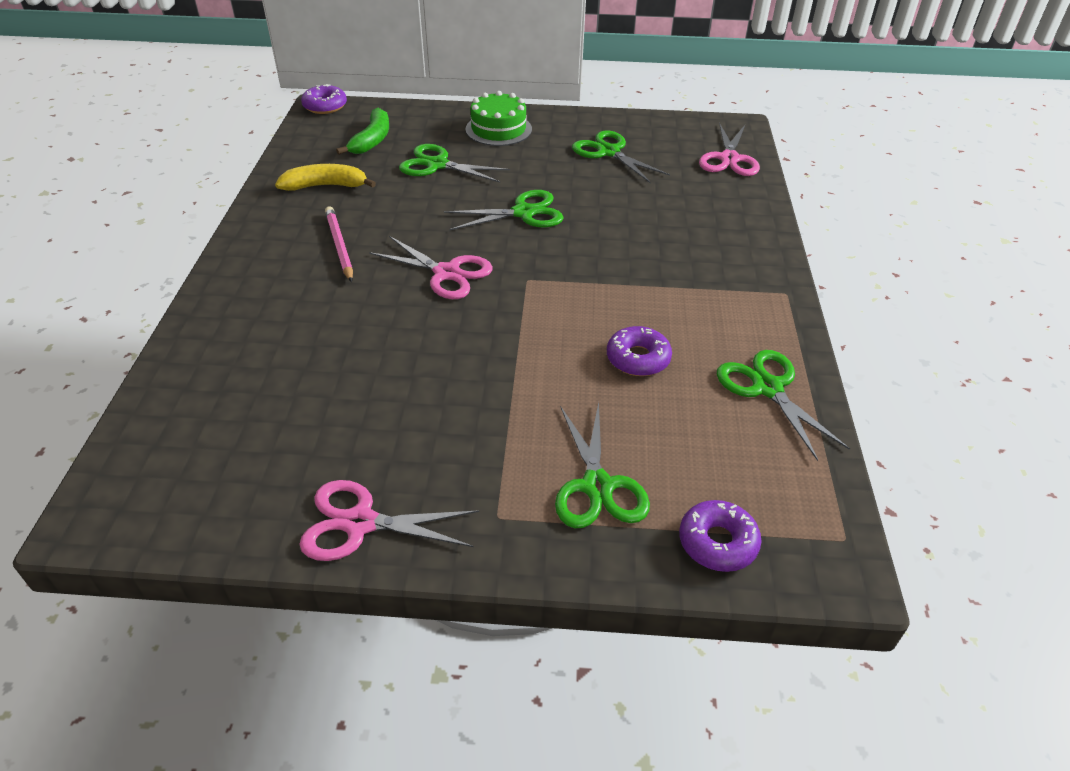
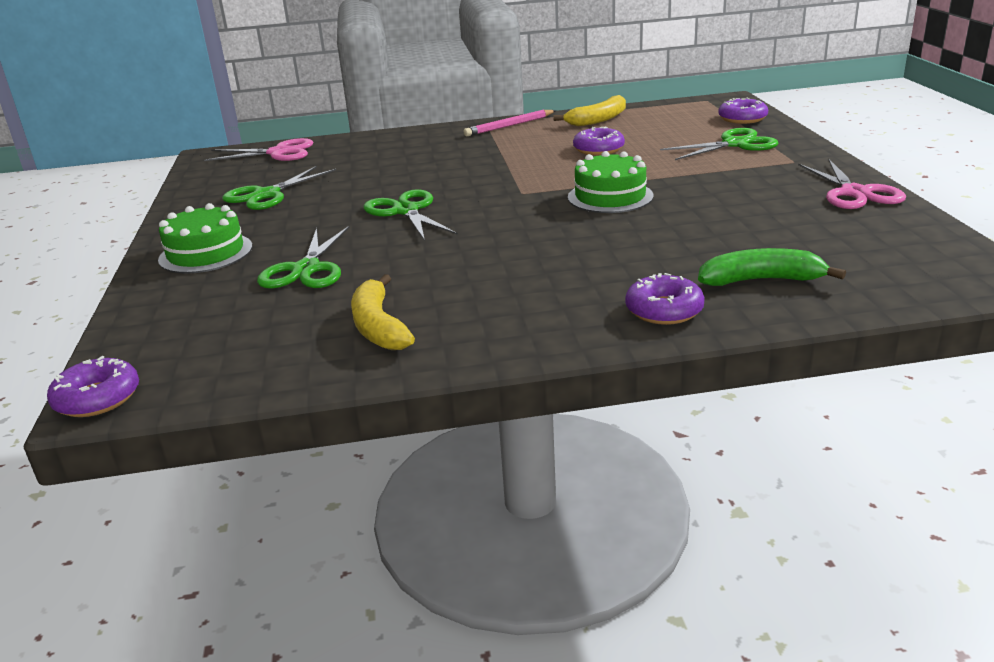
camera: 100 degrees left, 15 degrees down
pink pencil [325,206,353,282] -> pink pencil moved to [463,110,556,136]
green banana [336,108,389,155] -> green banana moved to [698,248,846,286]
pink scissors [369,236,493,299] -> none
green scissors [717,350,850,461] -> yellow banana [553,95,626,126]
none -> green cake [568,151,653,213]
none -> purple donut [625,273,705,325]

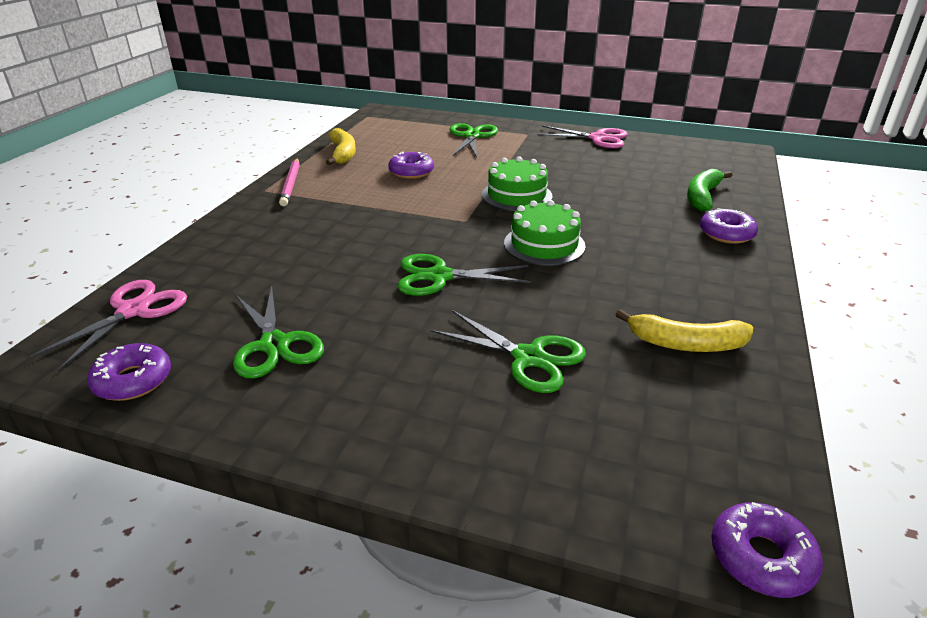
camera: 65 degrees left, 5 degrees up
green cake [158,203,252,274] -> green cake moved to [504,200,586,266]
purple donut [718,98,768,124] -> purple donut moved to [87,343,171,401]

